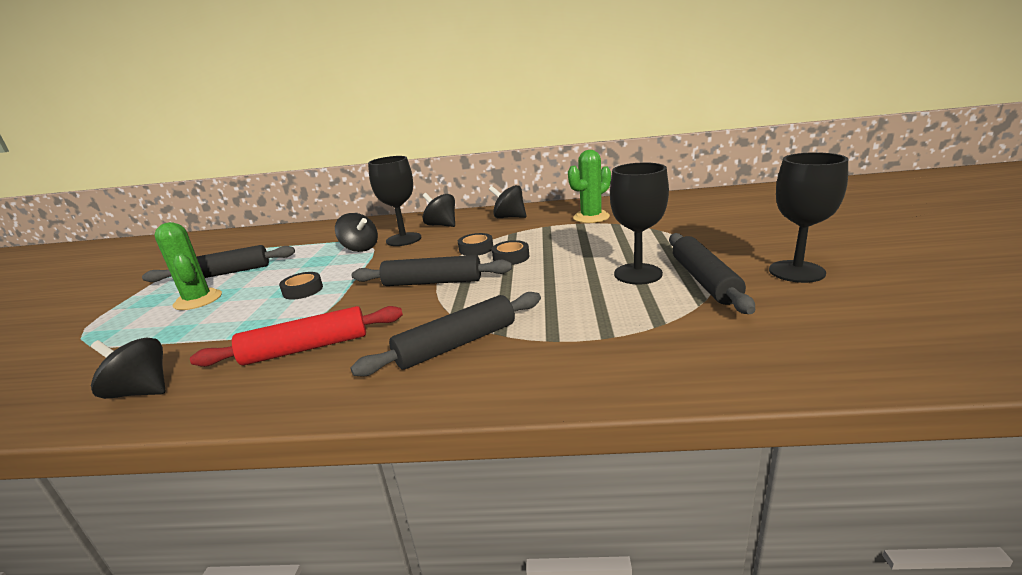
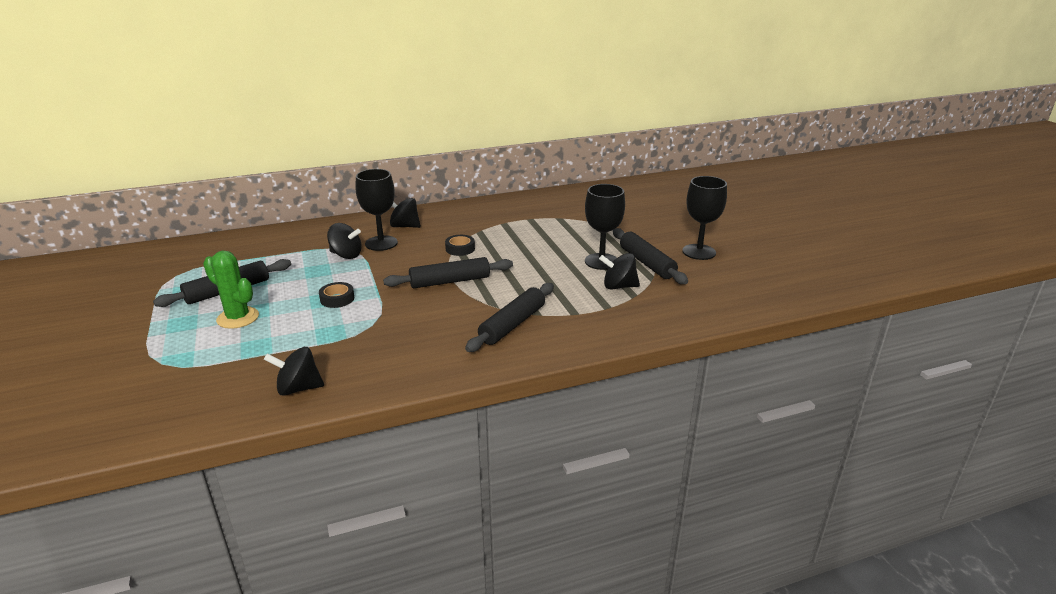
camera: 25 degrees left, 5 degrees up
red rolling pin [190,306,403,367] -> none
black spinning top [489,185,526,218] -> black spinning top moved to [599,253,640,290]
black tape [492,240,529,265] -> none
green cactus [568,150,611,223] -> none

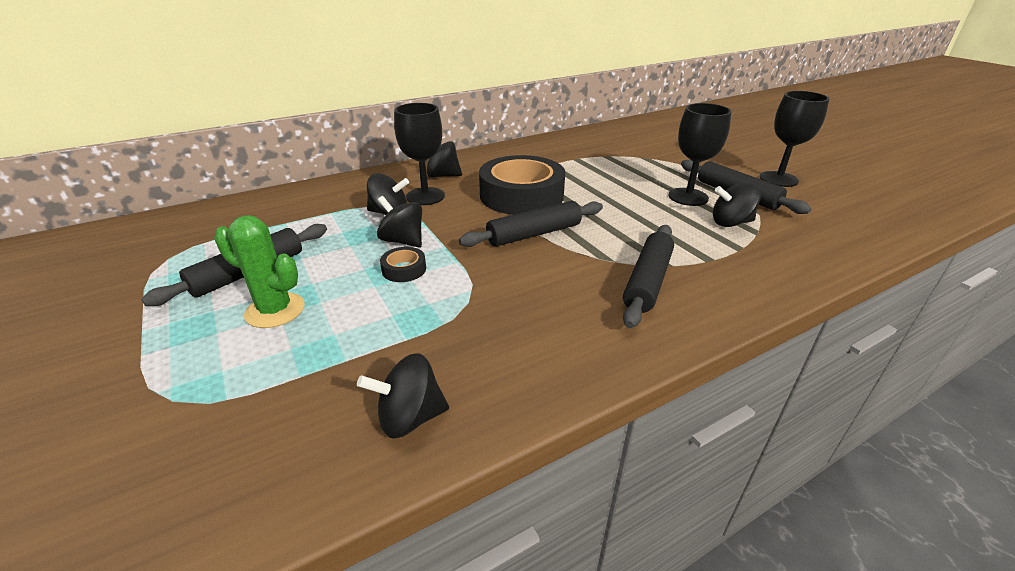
camera: 10 degrees left, 5 degrees up
black tape [445,235,475,256] -> black tape [479,155,565,215], size x2.45
none -> black spinning top [377,196,422,248]

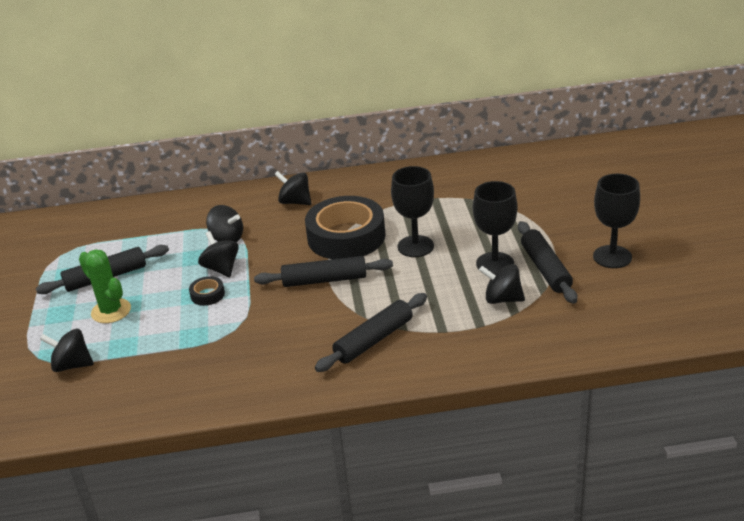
camera: 25 degrees right, 0 degrees up
black spinning top [357,353,449,439] -> black spinning top moved to [40,329,94,372]
black goblet [394,103,445,205] -> black goblet moved to [391,166,434,257]

